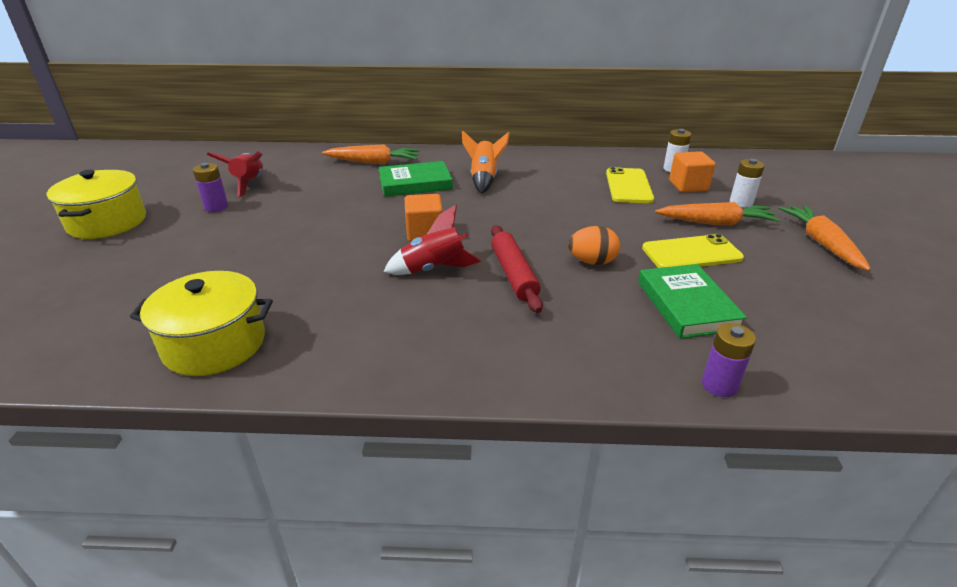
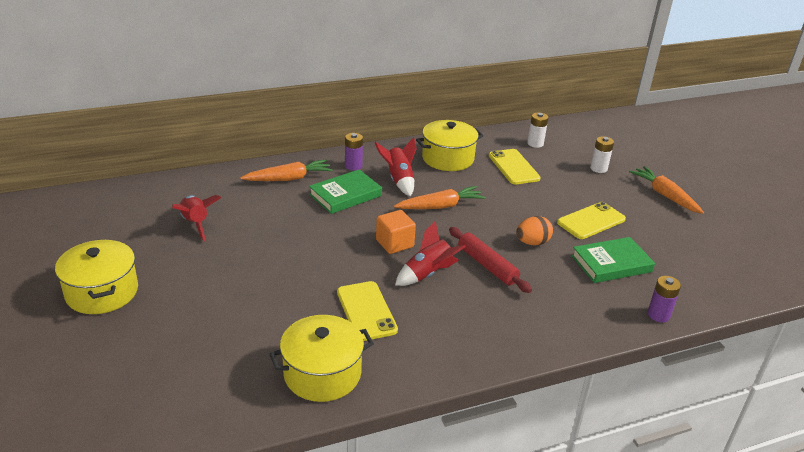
camera: 25 degrees left, 0 degrees up
purple battery [193,163,228,212] -> purple battery moved to [345,133,363,170]
orange rocket [462,131,510,194] -> red rocket [375,137,417,196]
green book [638,264,747,339] -> green book turned 75 degrees counterclockwise [571,237,655,283]
orange carrot [655,202,780,225] -> orange carrot moved to [394,186,486,209]
orange cube [669,151,715,192] -> none
none -> yellow phone [337,281,398,341]
none -> yellow pot [416,120,484,171]

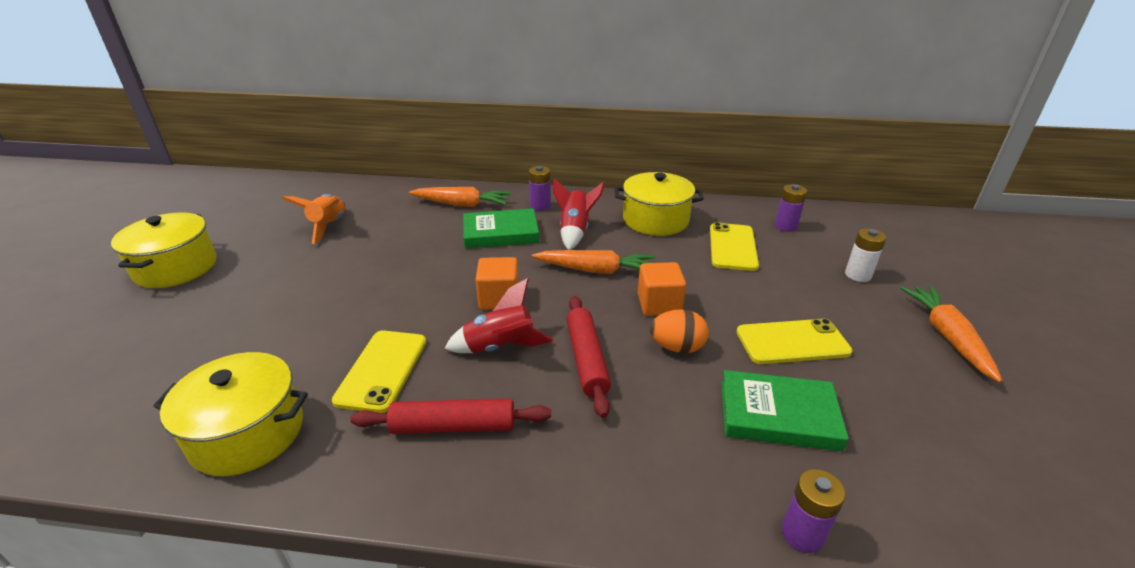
camera: 30 degrees right, 0 degrees up
red rocket [172,195,221,241] -> orange rocket [282,194,345,244]
white battery [527,112,548,148] -> purple battery [775,184,807,232]
none -> red rolling pin [350,399,551,434]
none -> orange cube [638,262,686,316]

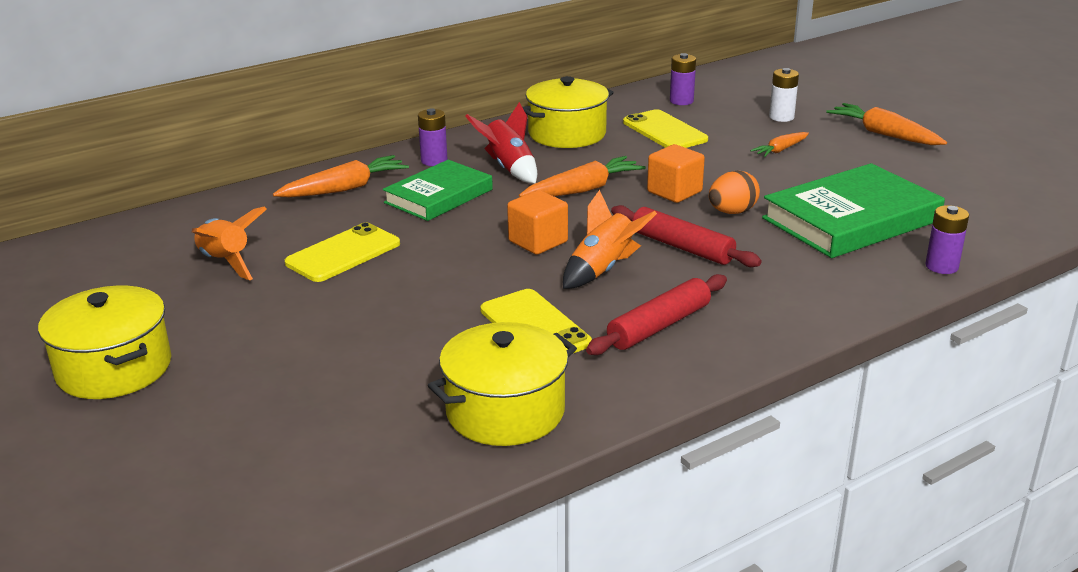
camera: 40 degrees left, 5 degrees down
red rocket [444,278,553,353] -> orange rocket [563,190,657,289]
green book [721,370,849,451] -> green book [762,163,945,258], size x1.52
yellow phone [736,318,853,364] -> yellow phone moved to [285,223,400,282]
none -> orange carrot [750,132,809,157]

